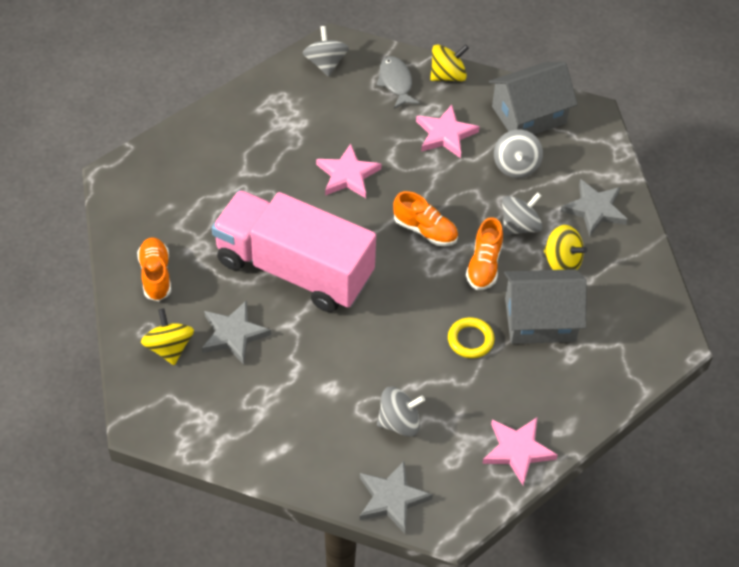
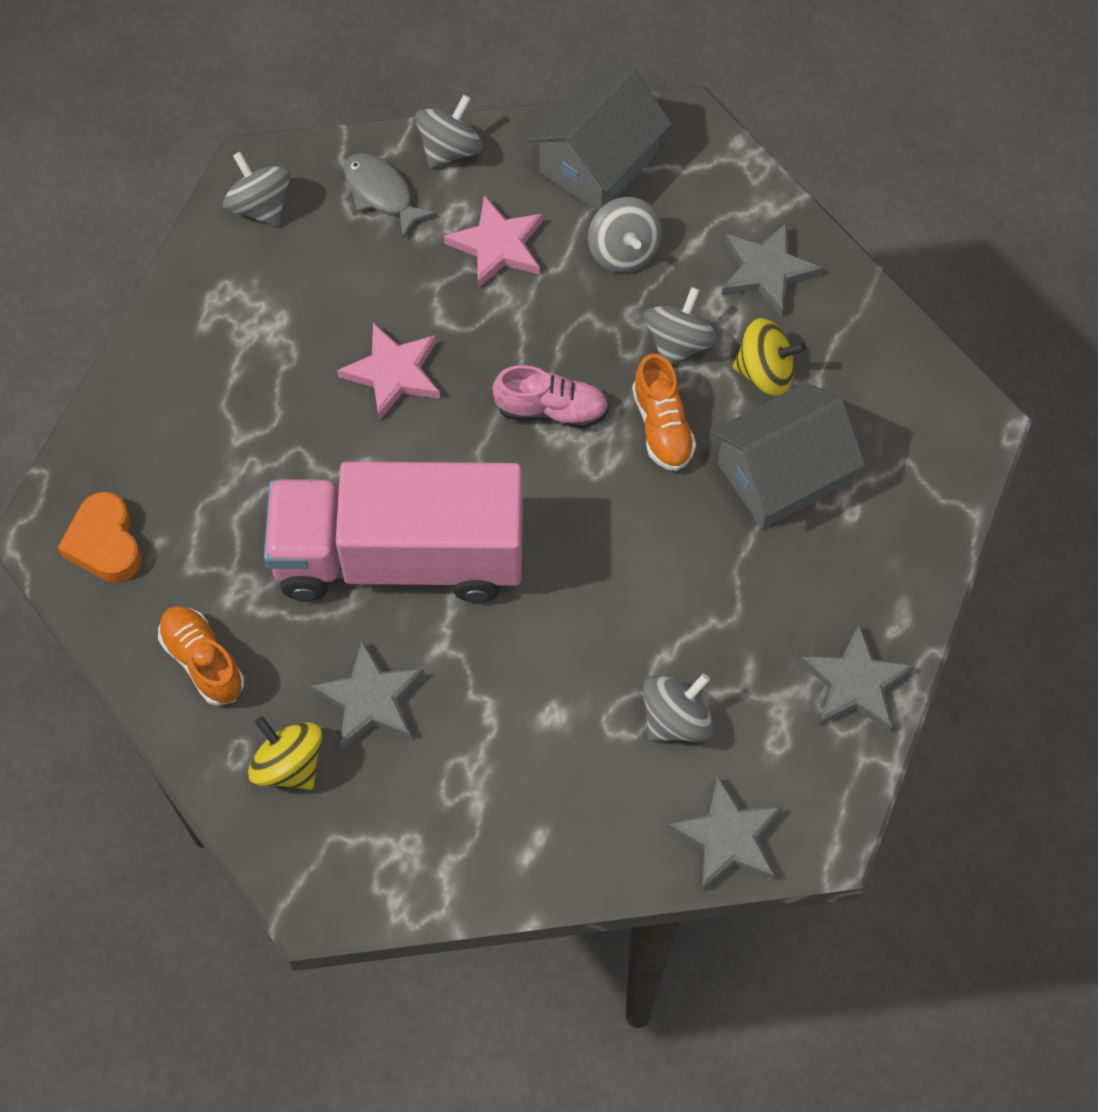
camera: 25 degrees left, 10 degrees up
orange shoe [393,191,458,246] -> pink shoe [492,365,609,428]
yellow spinning top [430,44,469,82] -> grey spinning top [415,95,483,168]
yellow ring [448,317,495,358] -> none
pink star [482,418,558,485] -> grey star [800,624,915,731]
none -> orange heart [58,492,142,583]

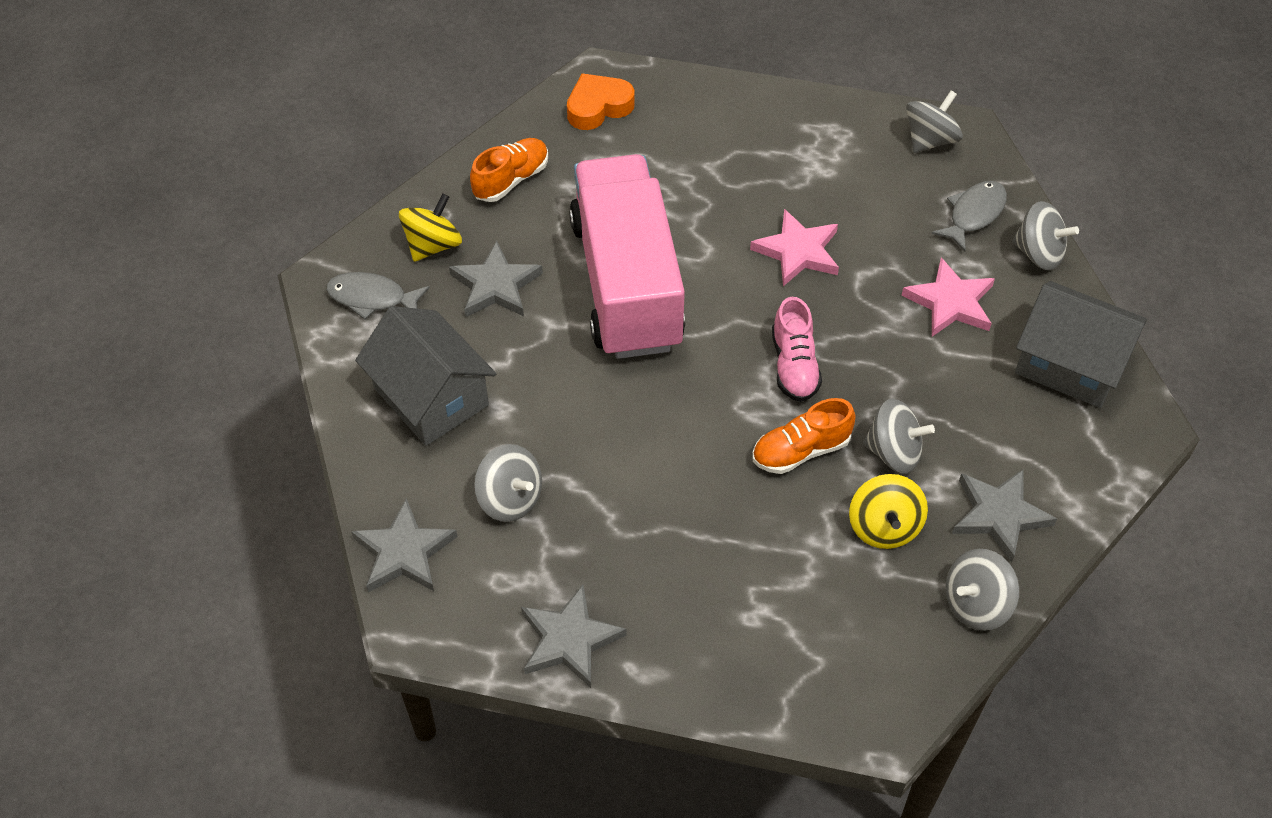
camera: 80 degrees right, 10 degrees down
grey spinning top [588,197,662,273] -> grey spinning top moved to [945,549,1020,631]
grey house [711,382,865,529] -> grey house moved to [355,306,496,446]
none -> grey fish [326,272,430,319]

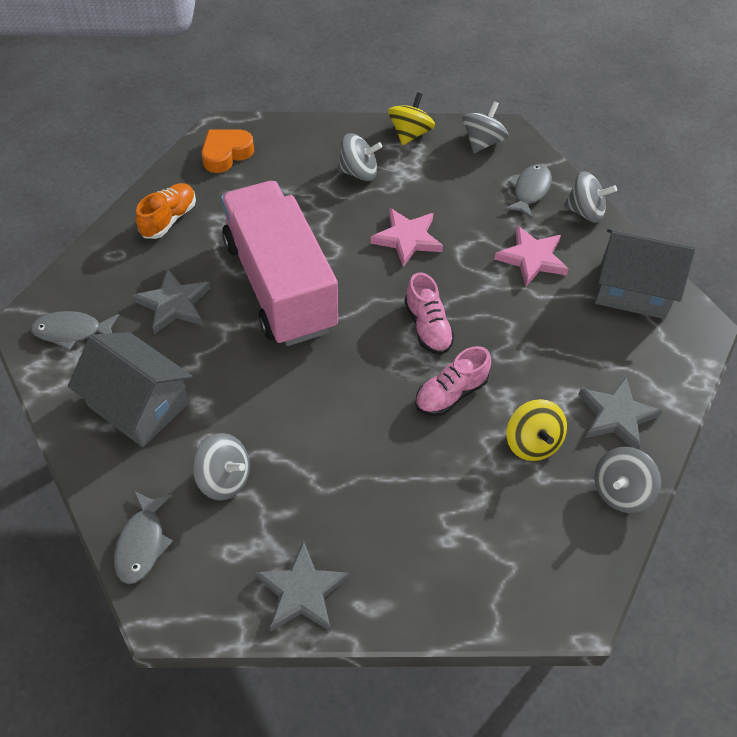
camera: 15 degrees left, 0 degrees up
grey star [351,498,458,592] -> grey fish [114,491,173,584]
yellow spinning top [399,193,462,262] -> yellow spinning top moved to [388,92,435,145]
orange shoe [752,398,856,474] -> pink shoe [415,346,491,416]
grey spinning top [863,399,935,474] -> grey spinning top moved to [338,133,382,181]

